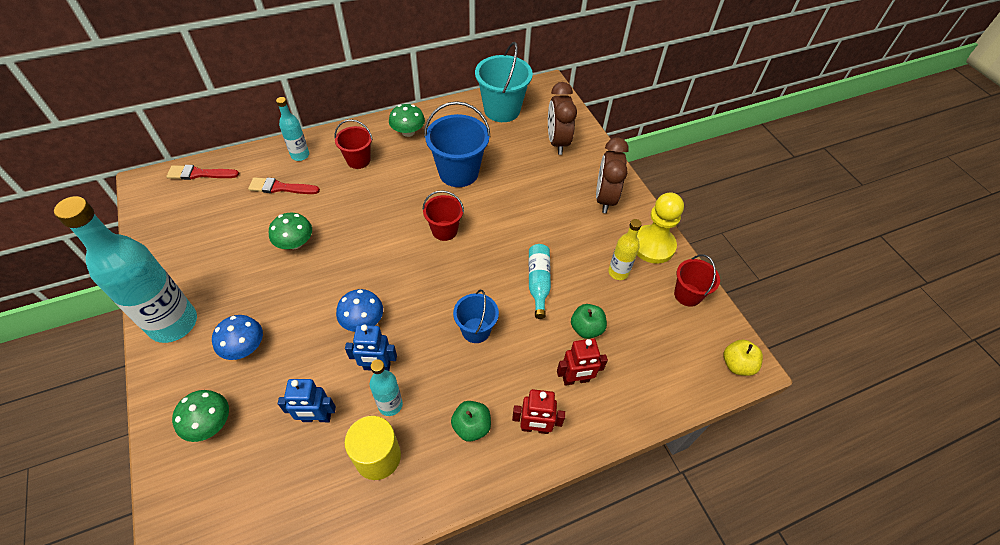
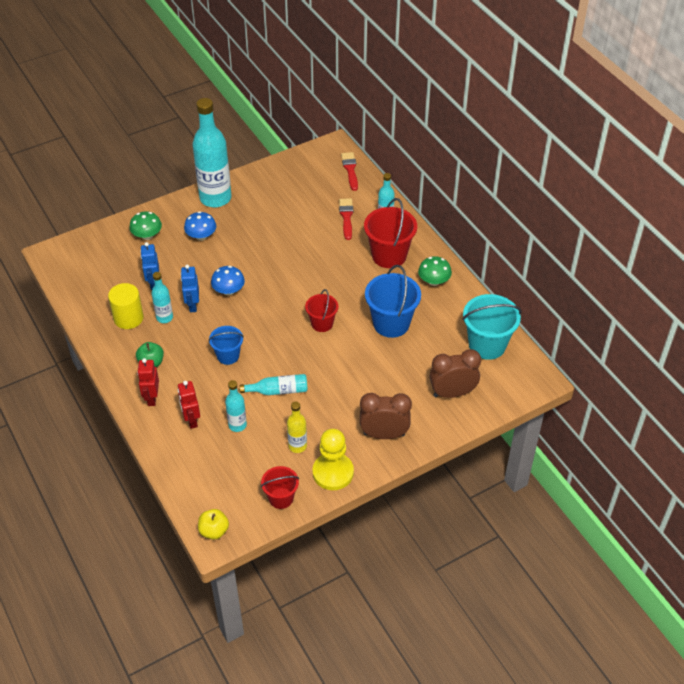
camera: 85 degrees right, 5 degrees down
green mushroom [269,213,312,249] -> none
red bucket [335,119,373,169] -> red bucket [364,198,417,268], size x1.68
green apple [571,304,607,339] -> turquoise bottle [225,380,247,432]

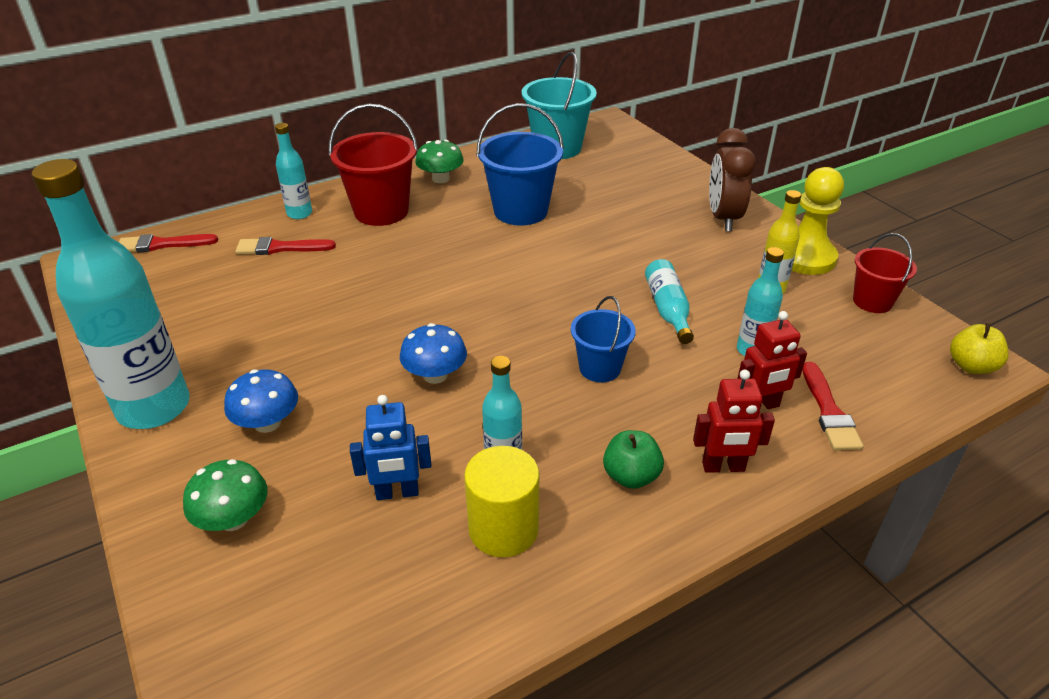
camera: 90 degrees left, 10 degrees down
blue robot [181,265,199,312] -> none
red bucket [305,289,338,332] -> none
brown clock [430,349,481,398] -> none
none -> red brush [803,362,864,451]

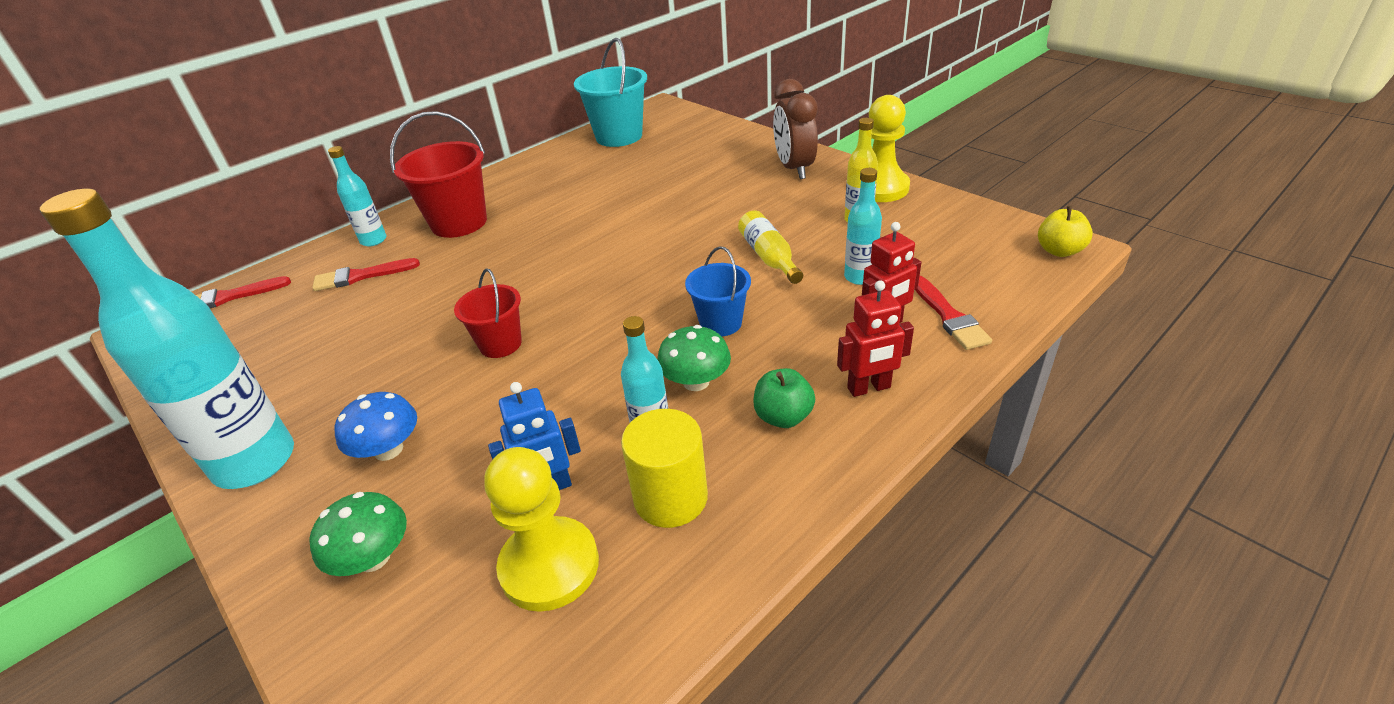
camera: 10 degrees left, 0 degrees up
blue mushroom [400,323,467,384] -> none
green mushroom [415,140,464,183] -> green mushroom moved to [657,325,731,391]
blue bucket [477,103,564,226] -> none
turquoise bottle [645,259,694,344] -> yellow bottle [738,210,803,284]
red bucket [853,233,917,313] -> red bucket moved to [454,269,522,358]
none -> yellow pawn [484,447,599,612]

